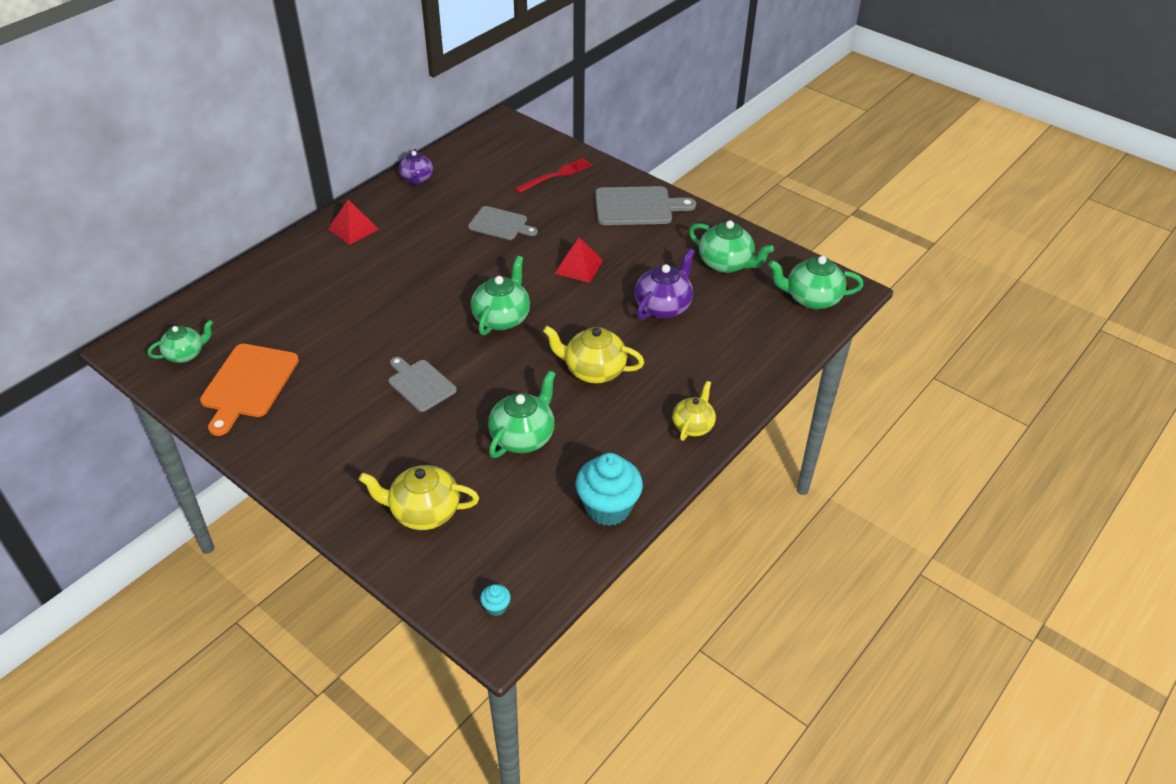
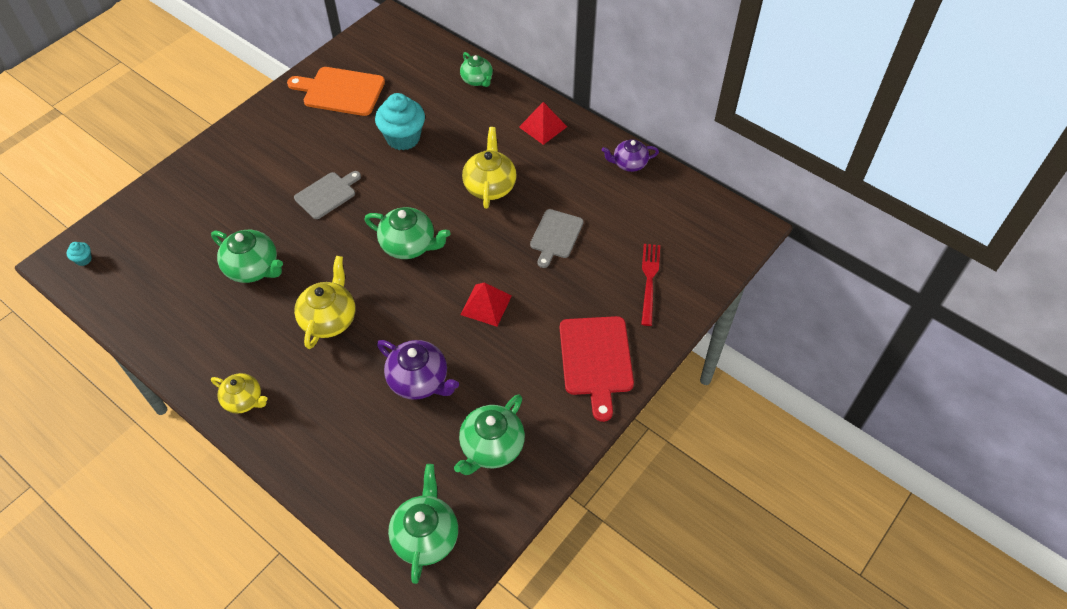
camera: 90 degrees right, 10 degrees up
green teapot [147,320,213,363] -> green teapot moved to [460,52,493,87]
yellow teapot [359,465,479,530] -> yellow teapot moved to [462,127,517,209]
red fork [515,158,592,193] -> red fork turned 135 degrees counterclockwise [641,244,660,326]
turquoise cupcake [576,453,643,526] -> turquoise cupcake moved to [375,93,425,150]
grey cutting board [595,186,696,225] -> red cutting board [560,316,634,422]

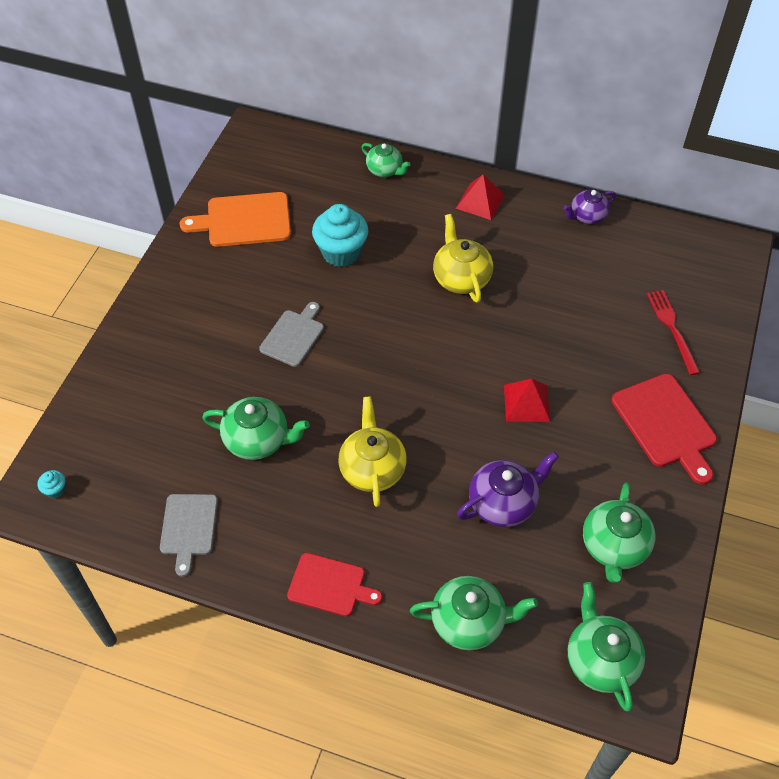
camera: 20 degrees left, 0 degrees up
yellow teapot [211,373,268,414] -> red cutting board [287,553,382,616]
green teapot [364,207,450,259] -> green teapot moved to [410,576,538,650]
purple teapot [377,340,459,400] -> purple teapot turned 45 degrees counterclockwise [457,452,559,527]
grey cutting board [530,209,584,268] -> grey cutting board moved to [160,494,218,577]

